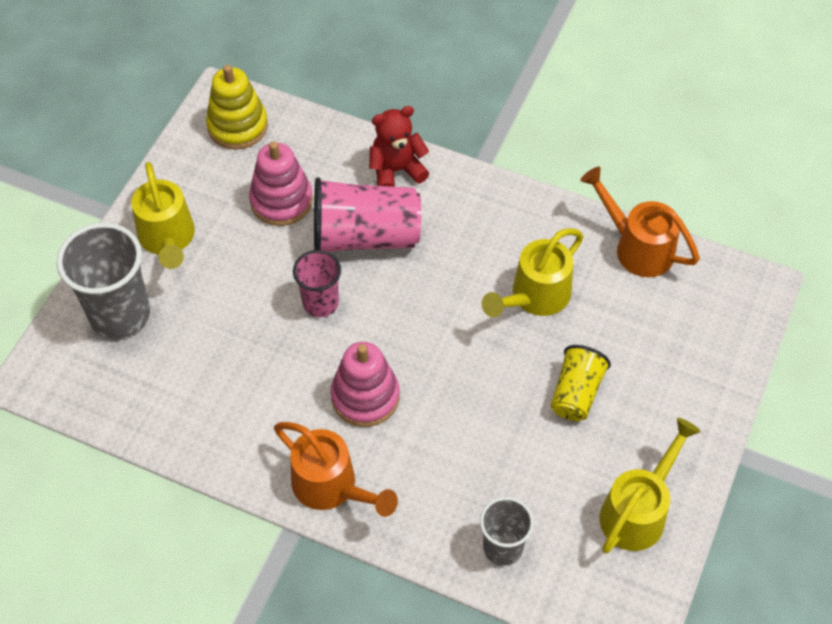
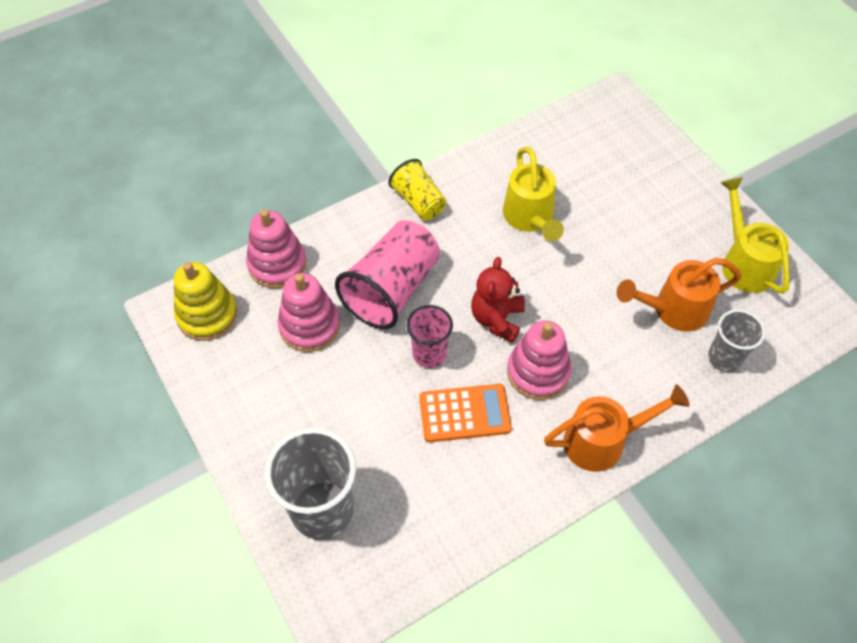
camera: 55 degrees left, 0 degrees up
yellow watering can [131,162,195,269] -> none
red teddy bear [369,106,429,187] -> red teddy bear moved to [471,257,525,343]
yellow cup [550,345,611,421] -> yellow cup moved to [388,159,446,220]
orange watering can [580,167,700,277] -> orange watering can moved to [617,258,742,331]
none -> pink stacking toy [246,209,307,288]
none -> orange calculator [419,384,512,442]

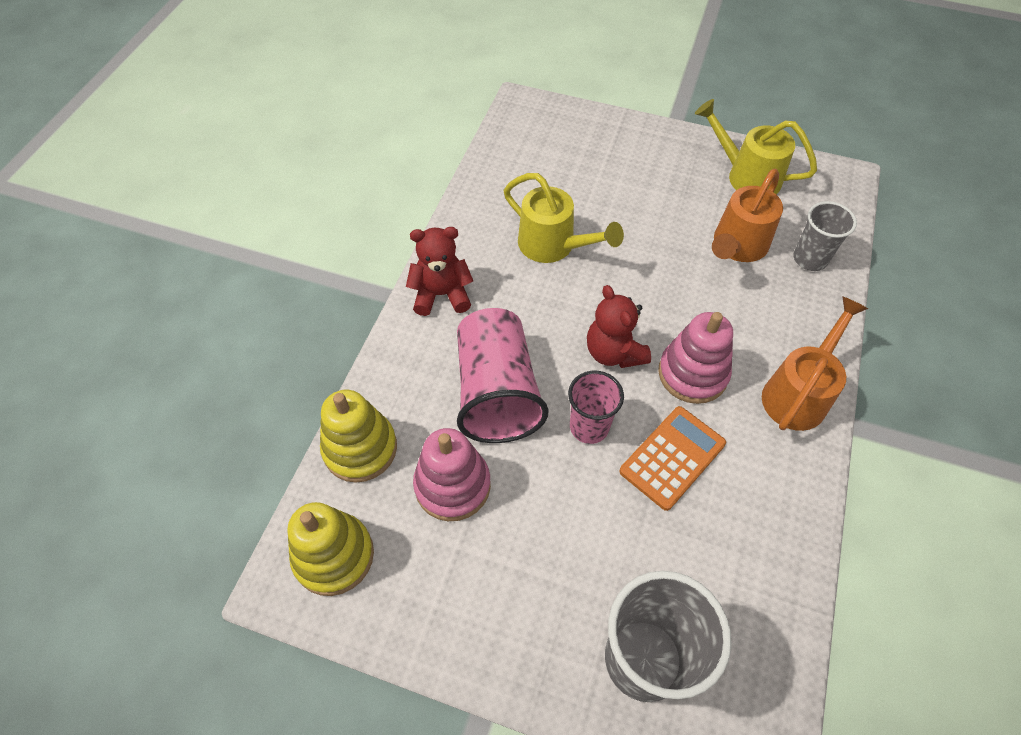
camera: 40 degrees left, 0 degrees up
pink stacking toy [246,209,307,288] -> yellow stacking toy [320,390,397,483]
yellow cup [388,159,446,220] -> red teddy bear [406,227,473,316]

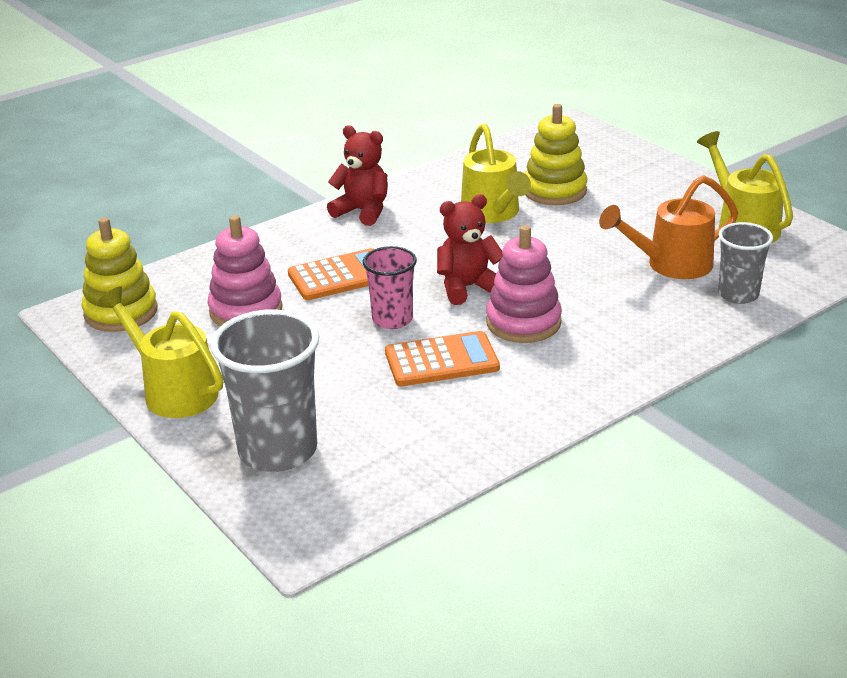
camera: 35 degrees right, 25 degrees down
yellow stacking toy [320,390,397,483] -> yellow stacking toy moved to [525,104,587,205]
pink cup [457,308,549,443] -> orange calculator [288,248,374,300]
red teddy bear [587,285,651,368] -> red teddy bear turned 60 degrees clockwise [437,194,503,305]
orange watering can [762,296,868,431] -> none
none -> yellow watering can [97,286,223,418]

